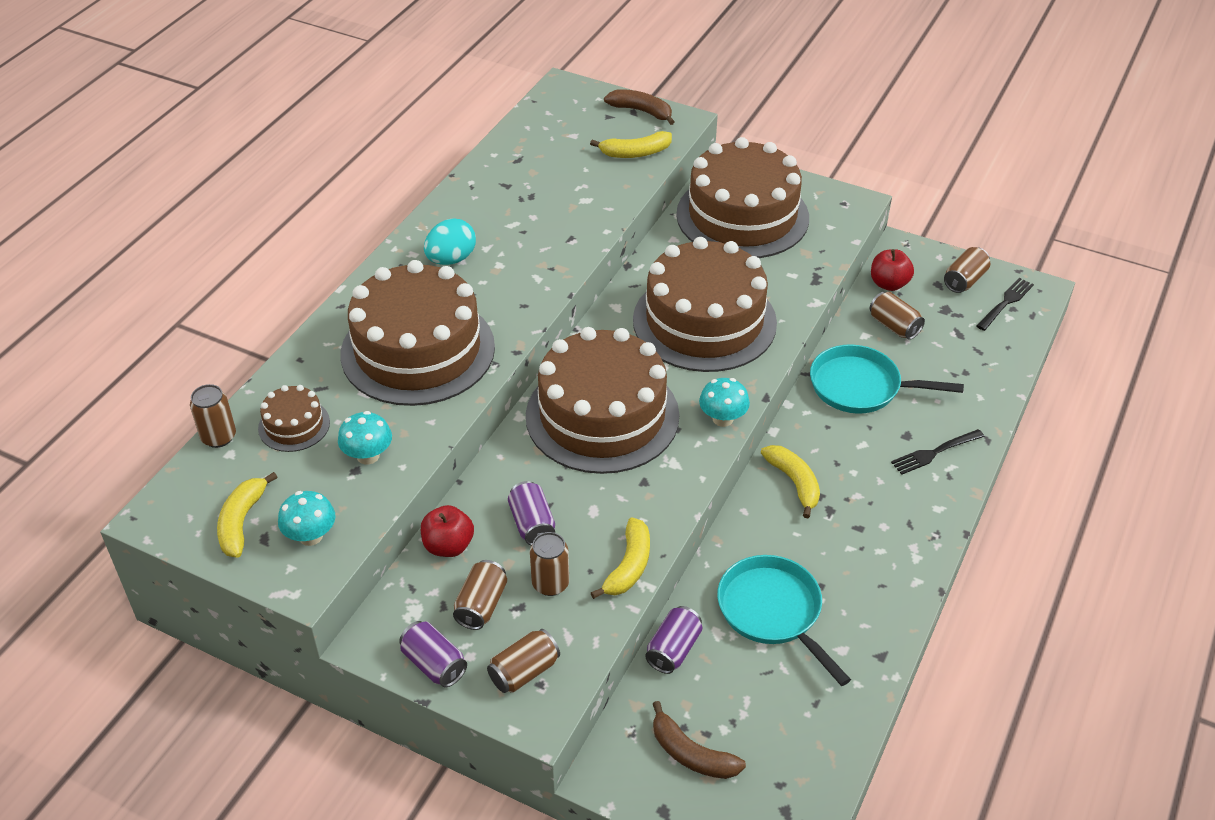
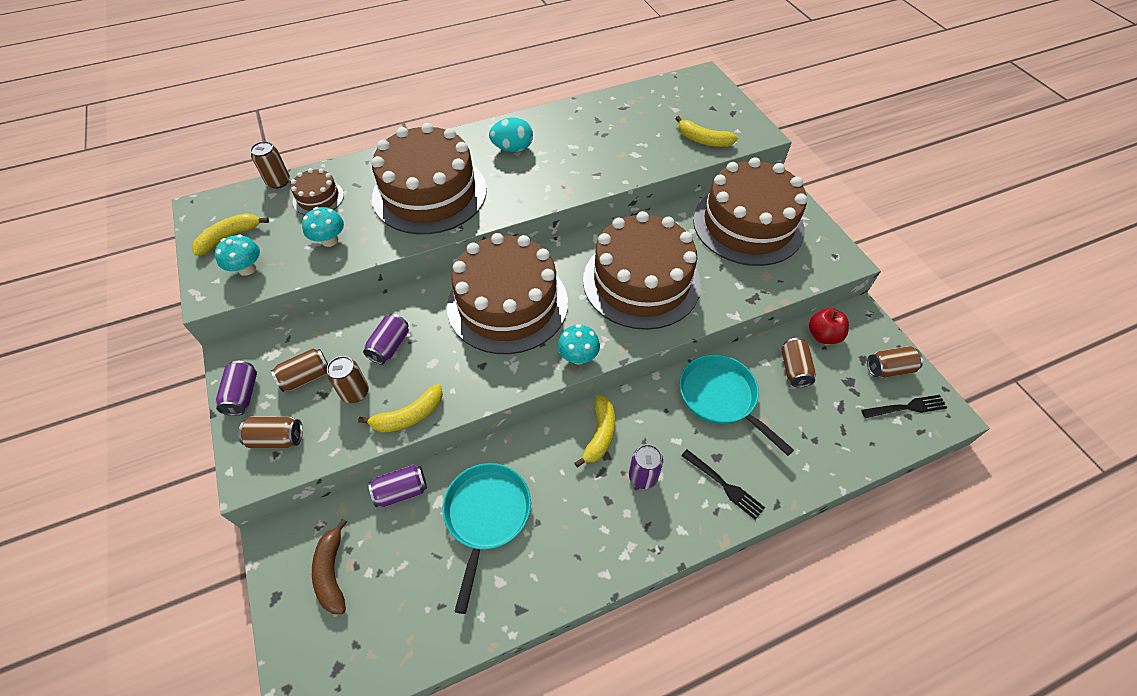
camera: 40 degrees right, 10 degrees up
red apple [421,505,474,557] -> none
brown banana [604,89,674,125] -> none
black fork [891,429,984,475] -> black fork turned 150 degrees counterclockwise [681,449,765,520]
none -> purple can [629,444,663,489]

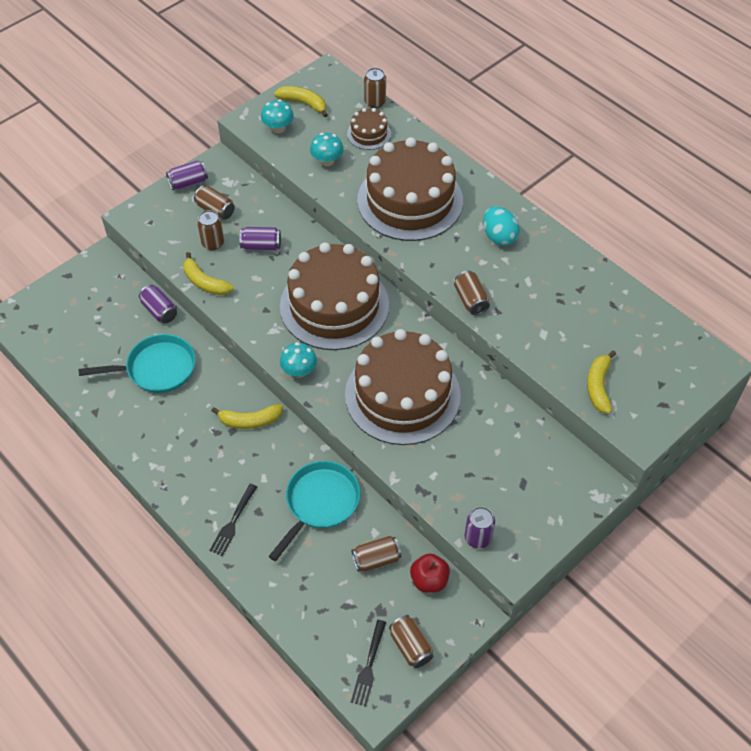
camera: 70 degrees right, 0 degrees up
brown can [238,417,303,448] -> brown can moved to [454,271,490,315]
brown banana [312,519,347,614] -> none
purple can [629,444,663,489] -> purple can moved to [465,507,495,549]
brown cake [693,157,807,266] -> none
black fork [861,395,947,418] -> black fork turned 45 degrees clockwise [351,620,386,707]

